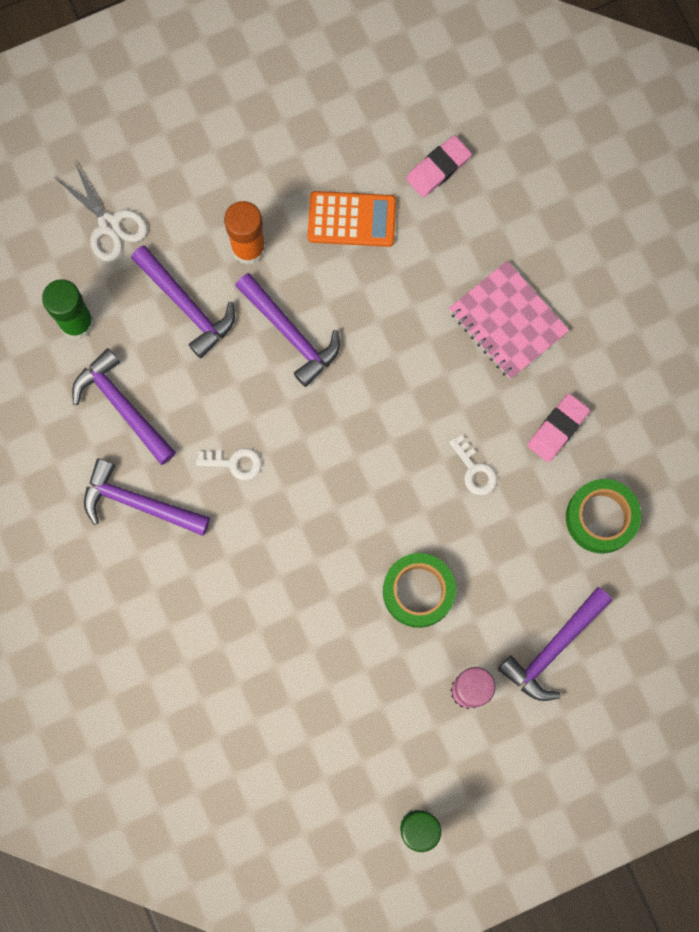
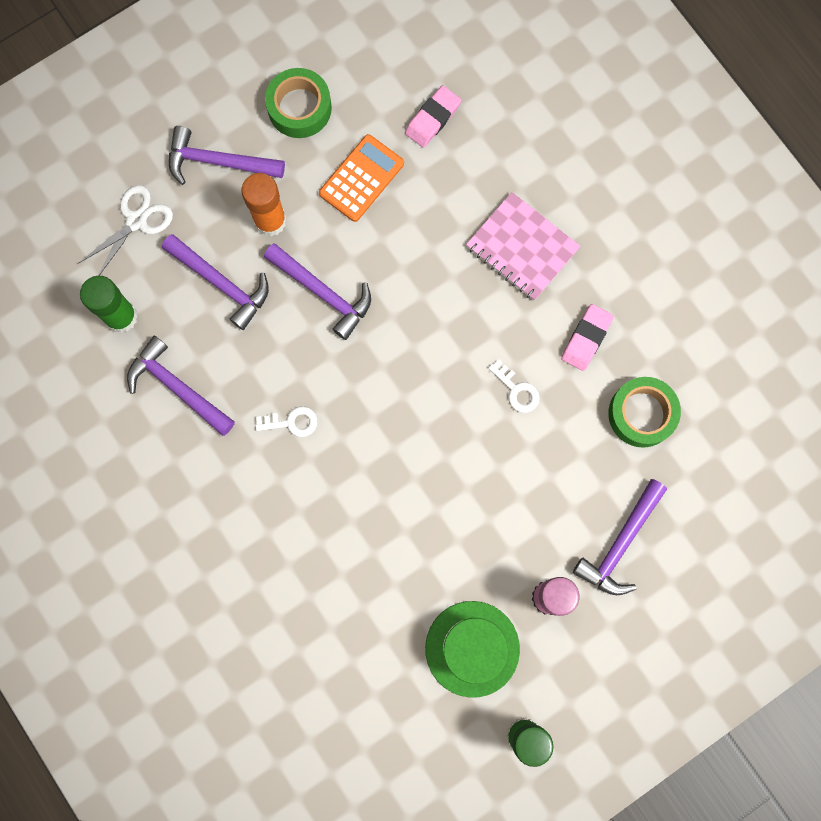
camera: 10 degrees left, 0 degrees up
white scissors [56,161,147,262] -> white scissors turned 90 degrees counterclockwise [78,185,173,276]
purple hammer [84,458,210,536] -> purple hammer moved to [169,126,285,185]
orange calculator [308,191,396,247] -> orange calculator turned 45 degrees counterclockwise [319,134,404,222]
green tape [383,553,456,628] -> green tape moved to [265,68,332,138]
none -> green hat [425,601,520,698]

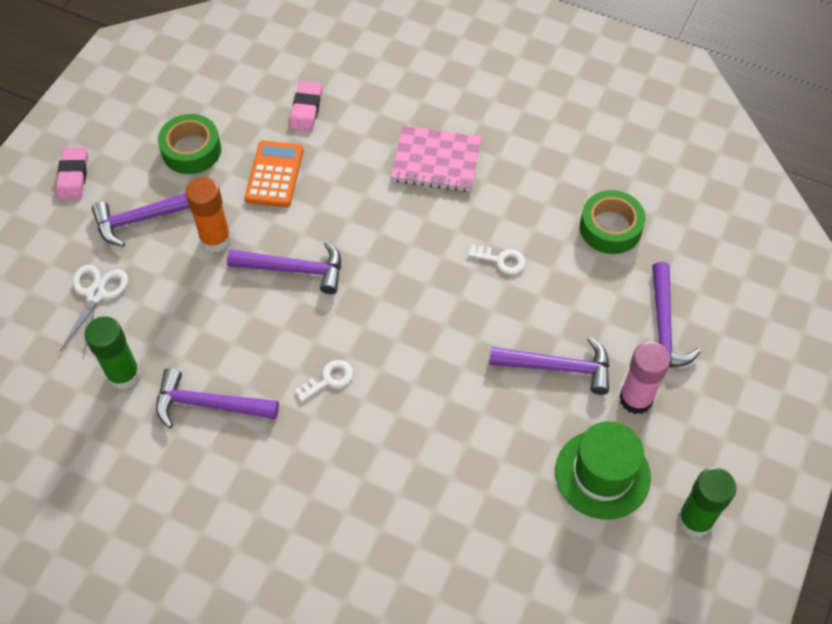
camera: 30 degrees left, 20 degrees down
purple hammer [162,234,269,330] -> purple hammer moved to [489,337,610,395]
pink eraser [561,304,614,371] -> pink eraser moved to [56,147,88,199]

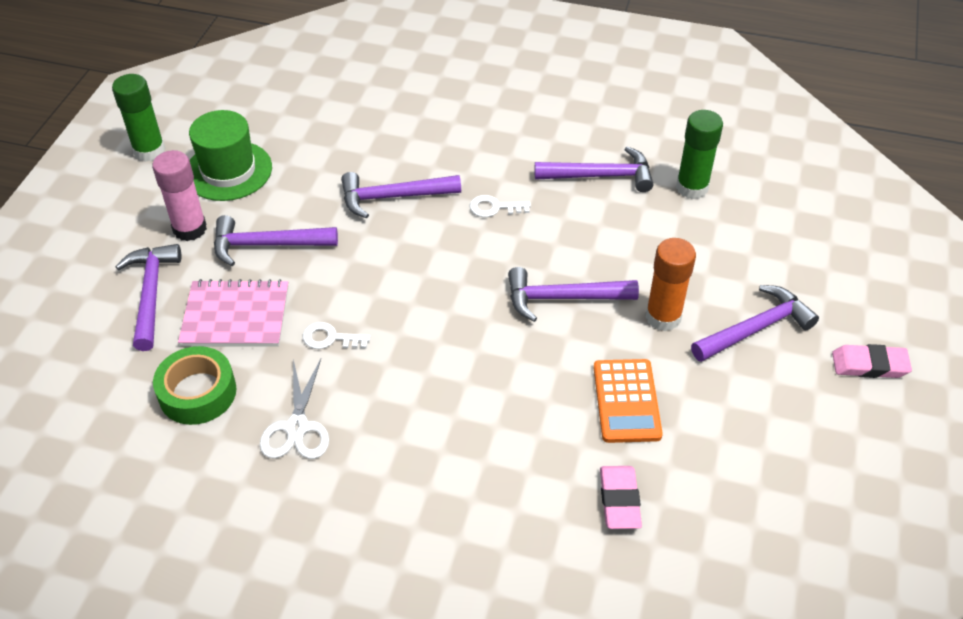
camera: 170 degrees right, 10 degrees down
pink eraser [56,147,88,199] -> pink eraser turned 75 degrees counterclockwise [832,344,912,378]
white scissors [60,265,128,355] -> white scissors moved to [260,359,329,459]
green tape [158,114,221,174] -> none
white key [295,360,353,402] -> white key turned 45 degrees clockwise [469,195,531,217]
pink notebook [391,126,482,192] -> pink notebook moved to [178,279,288,347]
none -> purple hammer [341,172,461,218]

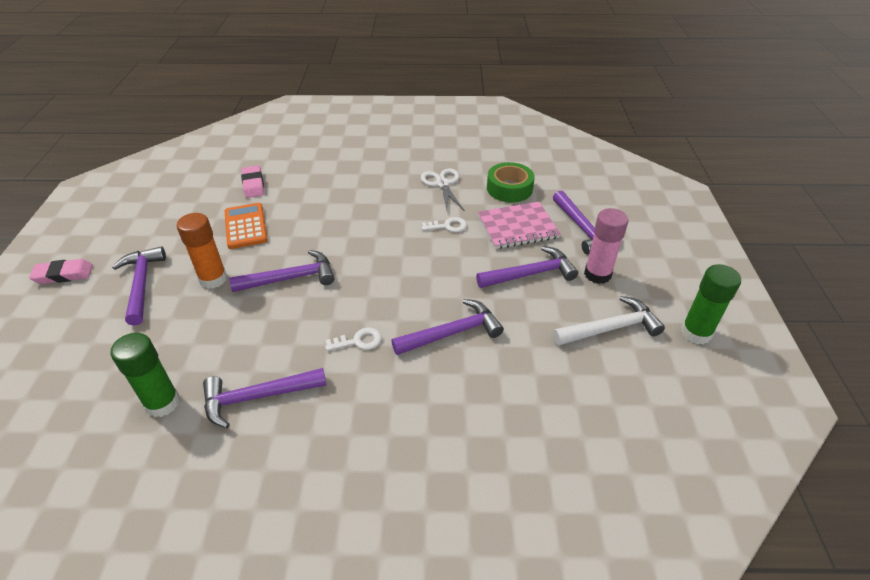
camera: 165 degrees right, 5 degrees down
green hat [189,110,272,201] -> white hammer [553,296,665,346]
purple hammer [691,285,819,362] -> purple hammer turned 120 degrees clockwise [112,246,166,326]

